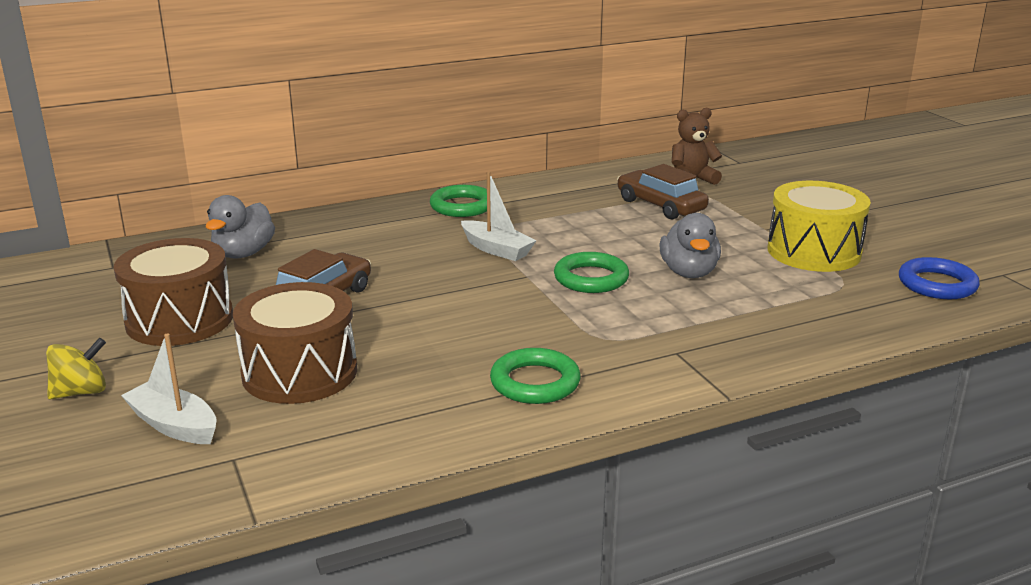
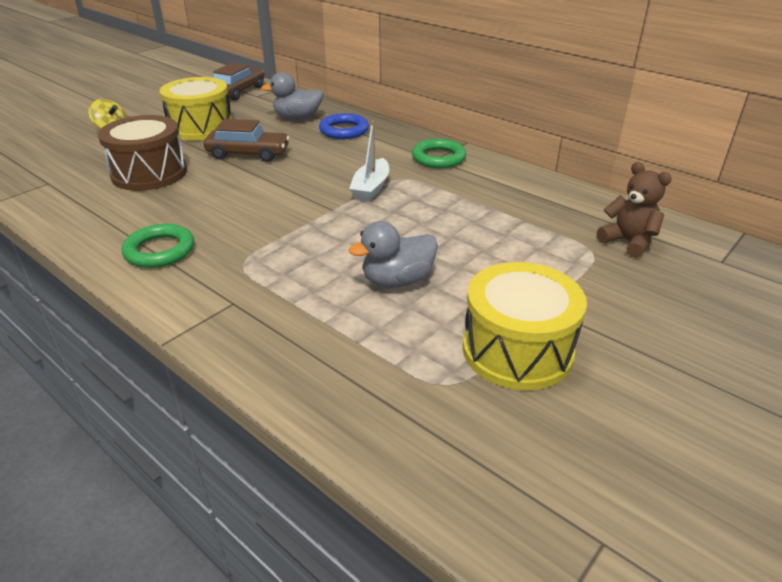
camera: 65 degrees right, 10 degrees up
brown drum [114,238,233,346] -> yellow drum [159,77,232,141]
white boat [121,333,216,444] -> none
green ring [554,252,629,293] -> none
brown car [617,164,709,220] -> brown car moved to [213,63,264,100]
blue ring [899,257,980,299] -> blue ring moved to [319,113,369,139]

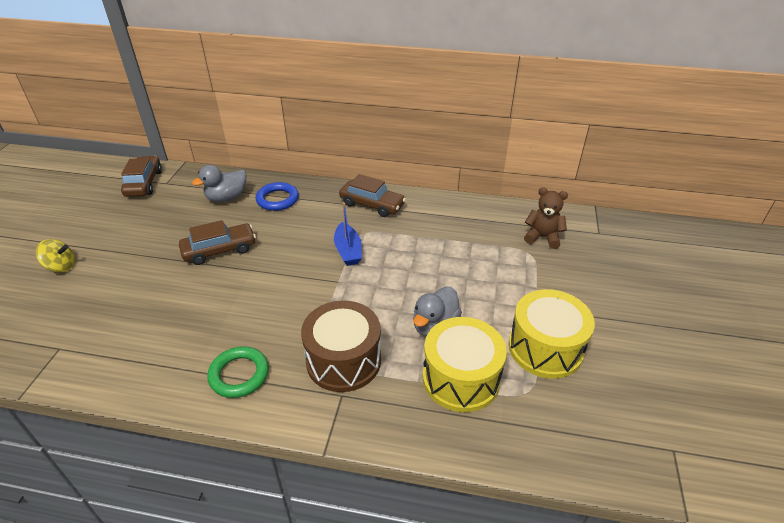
camera: 30 degrees left, 5 degrees up
brown drum [98,115,187,191] -> brown drum moved to [301,301,381,392]
yellow drum [159,77,232,141] -> yellow drum moved to [423,317,507,412]
white boat [349,121,389,201] -> blue boat [334,203,362,266]
green ring [412,139,466,168] -> brown car [339,174,406,217]

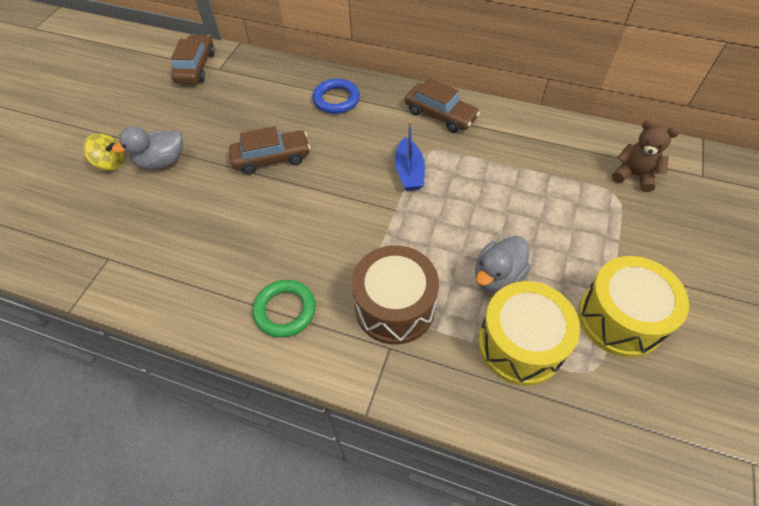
camera: 10 degrees right, 15 degrees up
grey duck [192,165,247,202] -> grey duck moved to [112,126,183,170]

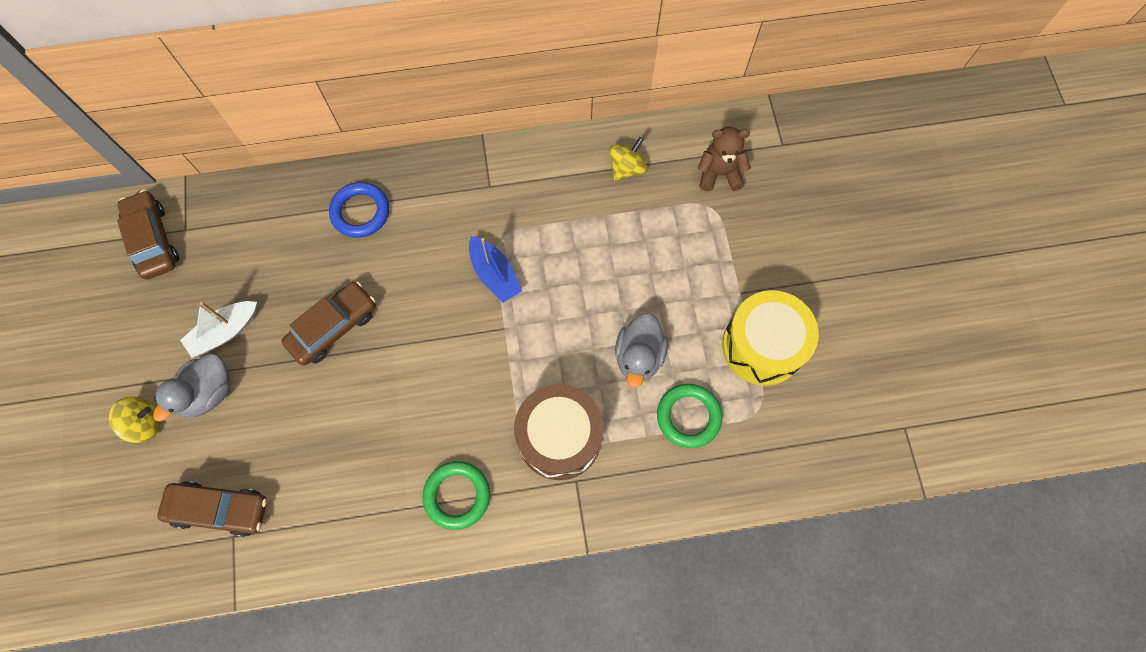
camera: 30 degrees left, 15 degrees up
brown car [405,78,480,133] -> brown car moved to [157,481,267,537]
yellow drum [478,281,580,386] -> green ring [657,384,722,448]
none -> white boat [180,301,257,358]
none -> yellow spinning top [609,137,647,181]

